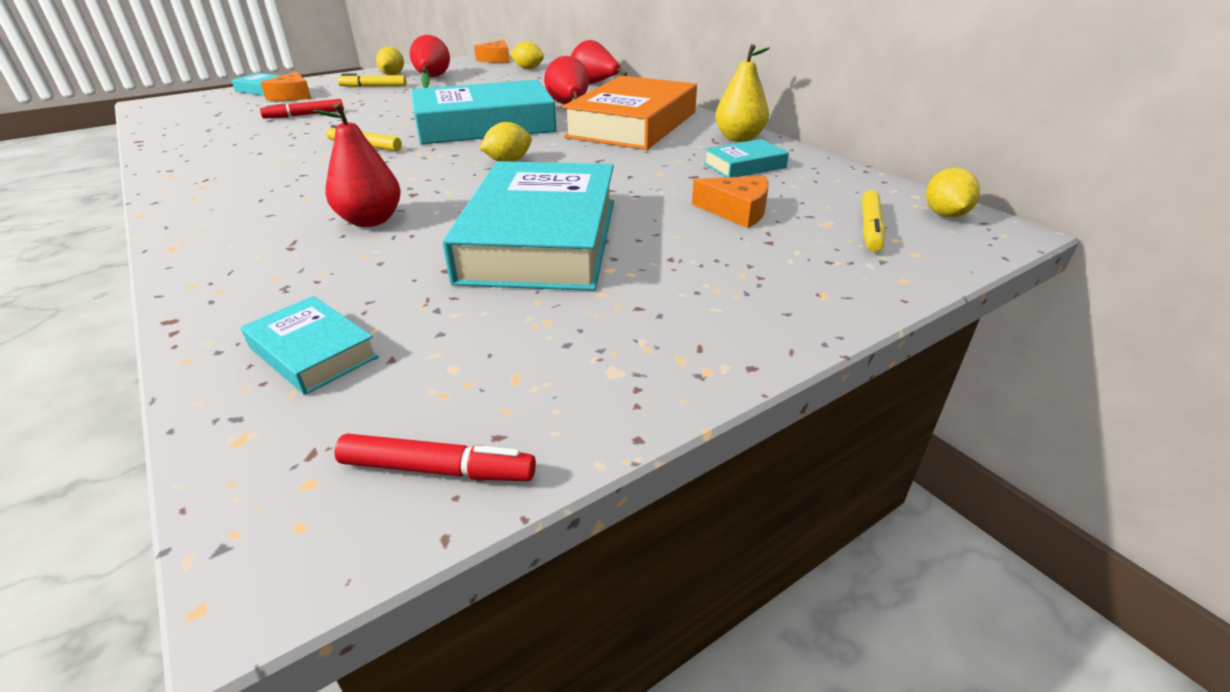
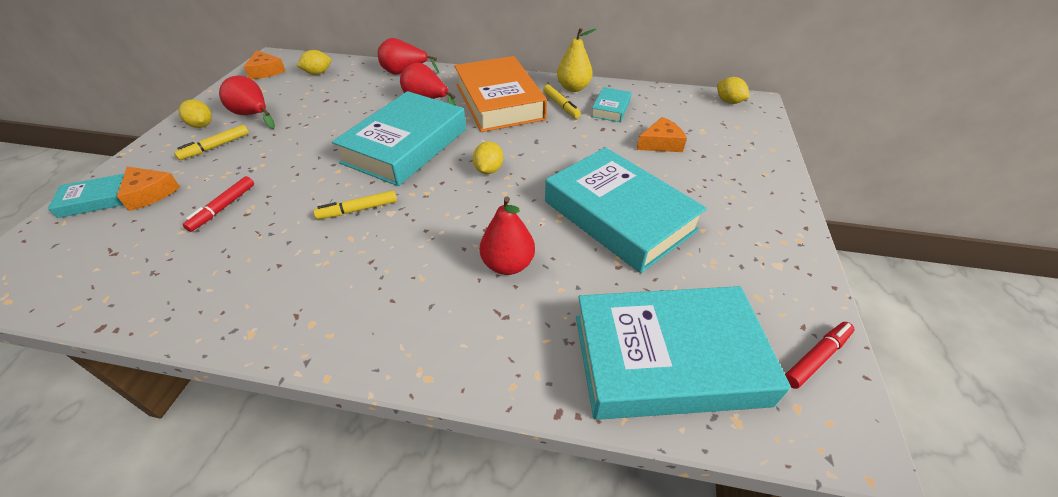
camera: 45 degrees left, 10 degrees up
turquoise book [241,296,378,395] -> turquoise book [576,286,791,420], size x2.23
yellow marker [862,190,885,252] -> yellow marker moved to [543,85,581,118]

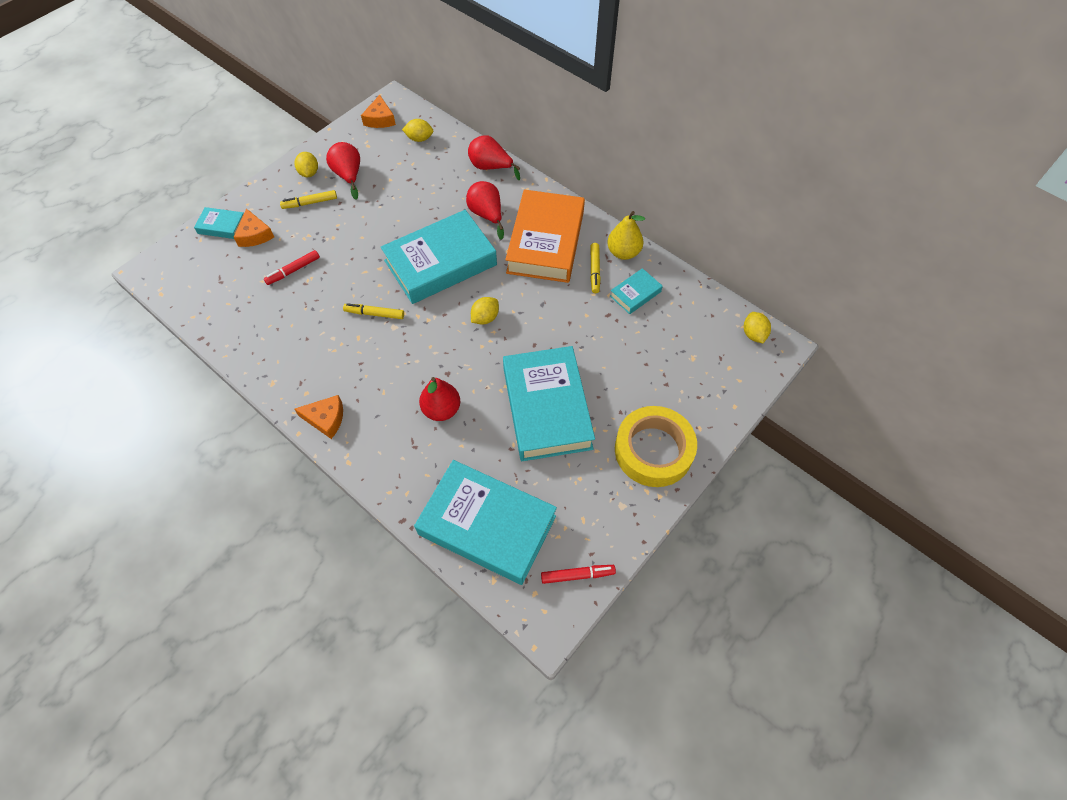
camera: 30 degrees right, 15 degrees up
orange cheese [637,117,687,152] -> orange cheese moved to [294,395,343,439]
none -> yellow tape [615,406,697,487]

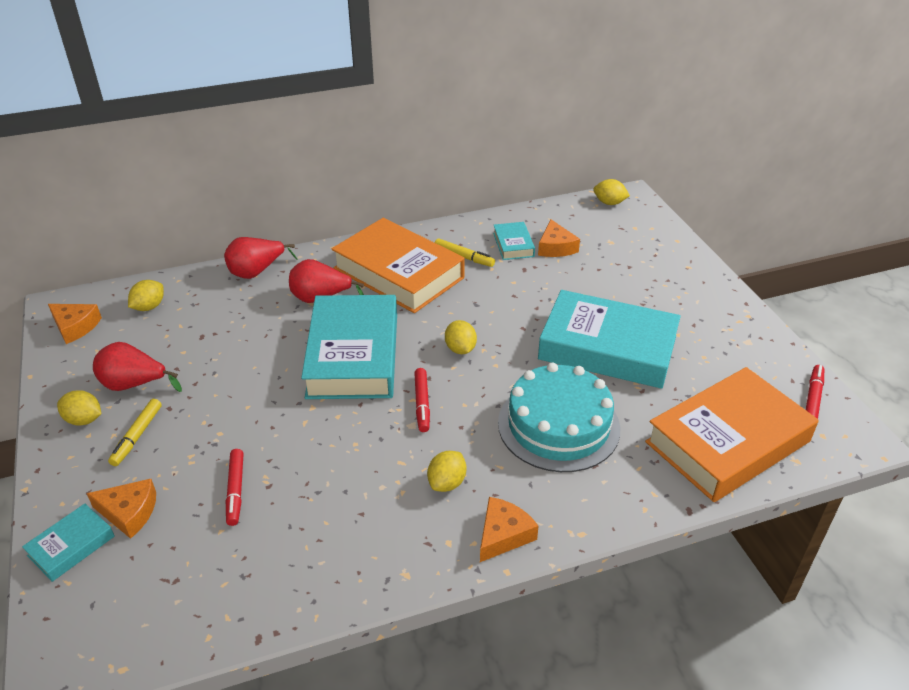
camera: 60 degrees left, 20 degrees down
yellow marker [343,303,404,319] -> none
turquoise book [414,460,557,585] -> orange book [645,367,819,502]
red pear [419,377,460,421] -> turquoise cake [498,362,620,472]
yellow pear [607,211,645,260] -> none
yellow tape [615,406,697,487] -> none
none -> red marker [414,368,430,432]
none -> yellow lemon [427,451,466,492]
none -> orange cheese [538,219,580,257]

